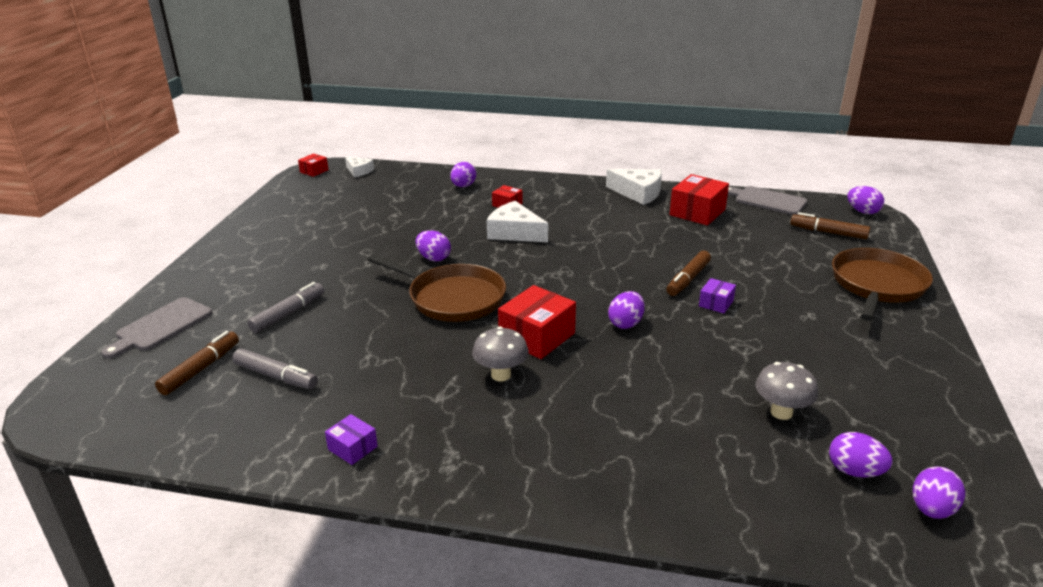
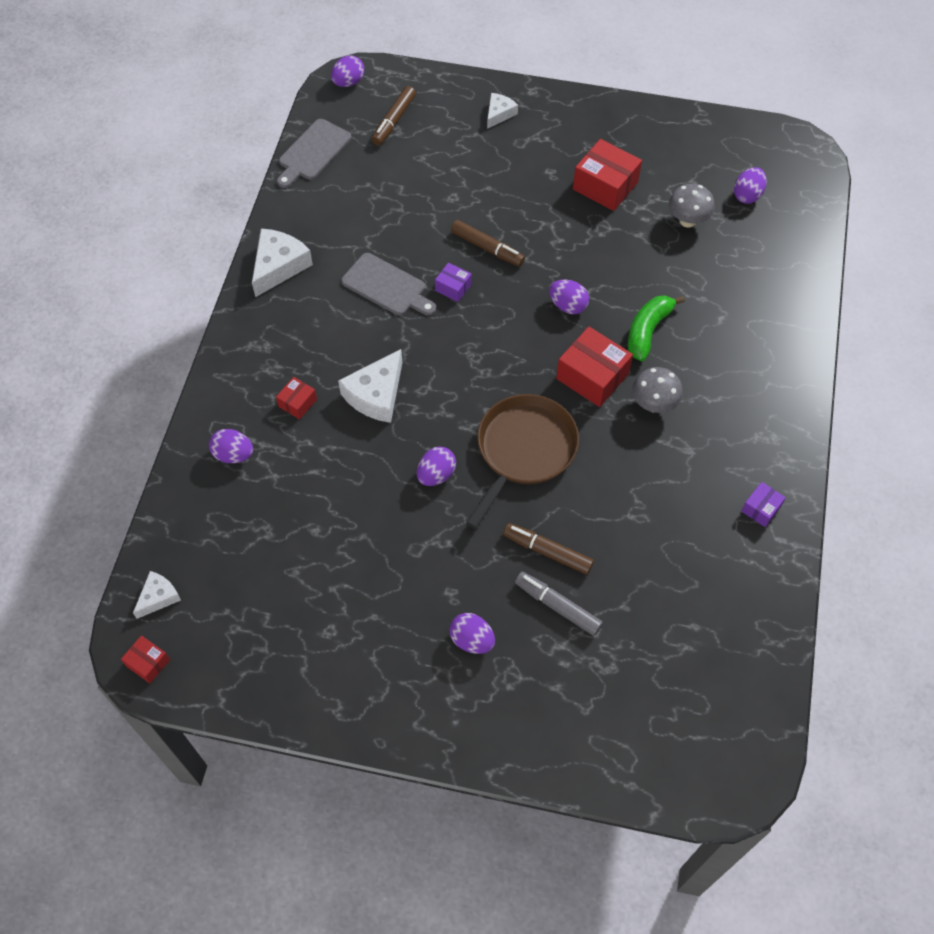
camera: 90 degrees left, 30 degrees up
grey cutting board [102,297,212,359] -> grey cutting board moved to [341,253,436,316]
brown marker [155,331,239,395] -> brown marker moved to [503,523,594,575]
grey marker [232,348,318,389] -> none
red box [670,174,729,225] -> red box moved to [573,139,642,211]
purple box [699,278,736,313] -> purple box moved to [435,262,472,302]
brown pan [832,248,933,321] -> white cheese [487,93,518,129]
purple egg [913,467,965,519] -> purple egg moved to [449,613,495,654]
none -> green banana [628,295,685,361]

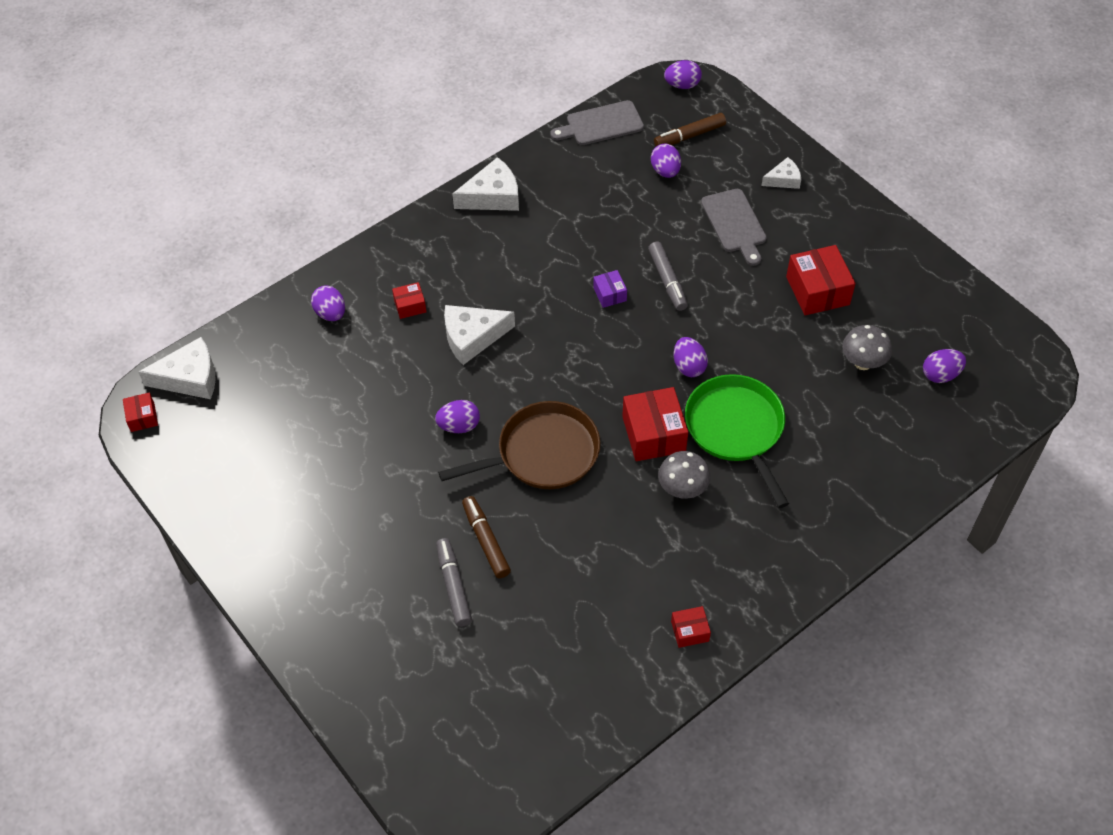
camera: 40 degrees right, 5 degrees down
white cheese [133,571,181,619] -> white cheese [138,337,216,399], size x1.70
grey cutting board [341,253,436,316] -> grey cutting board moved to [701,189,767,266]
purple egg [449,613,495,654] -> purple egg moved to [651,143,681,178]
brown marker [451,220,525,267] -> grey marker [648,241,688,311]
green banana [628,295,685,361] -> green pan [685,374,789,508]
purple box [741,482,786,527] -> red box [671,606,711,648]

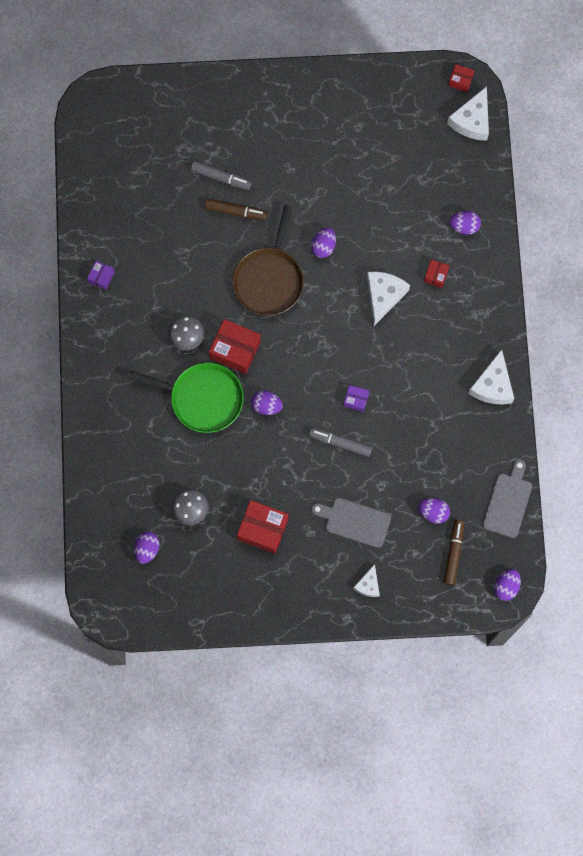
camera: 125 degrees right, 20 degrees up
red box [671,606,711,648] -> purple box [87,261,115,290]

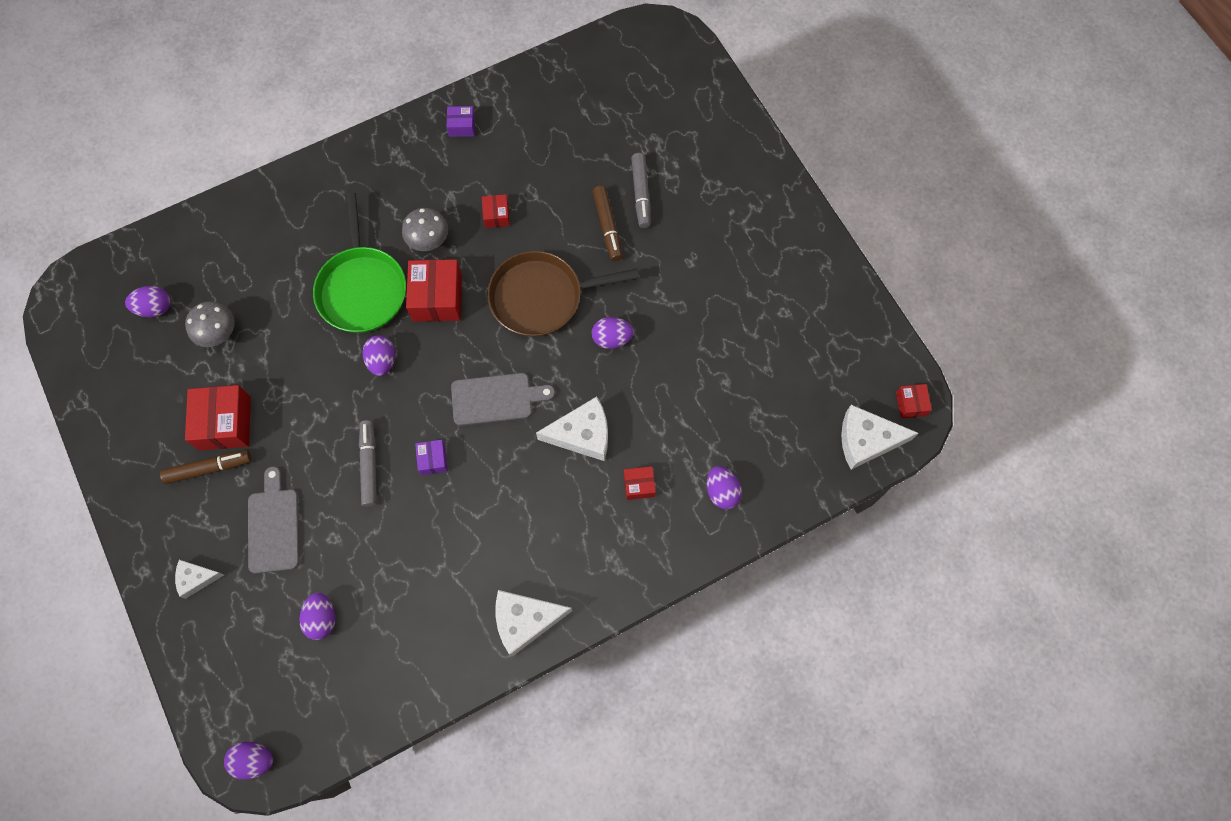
camera: 65 degrees right, 5 degrees down
brown marker [444,520,464,585] -> brown marker moved to [160,450,252,484]
grey cutting board [483,459,532,538] -> grey cutting board moved to [451,373,555,426]
none -> red box [482,194,510,228]

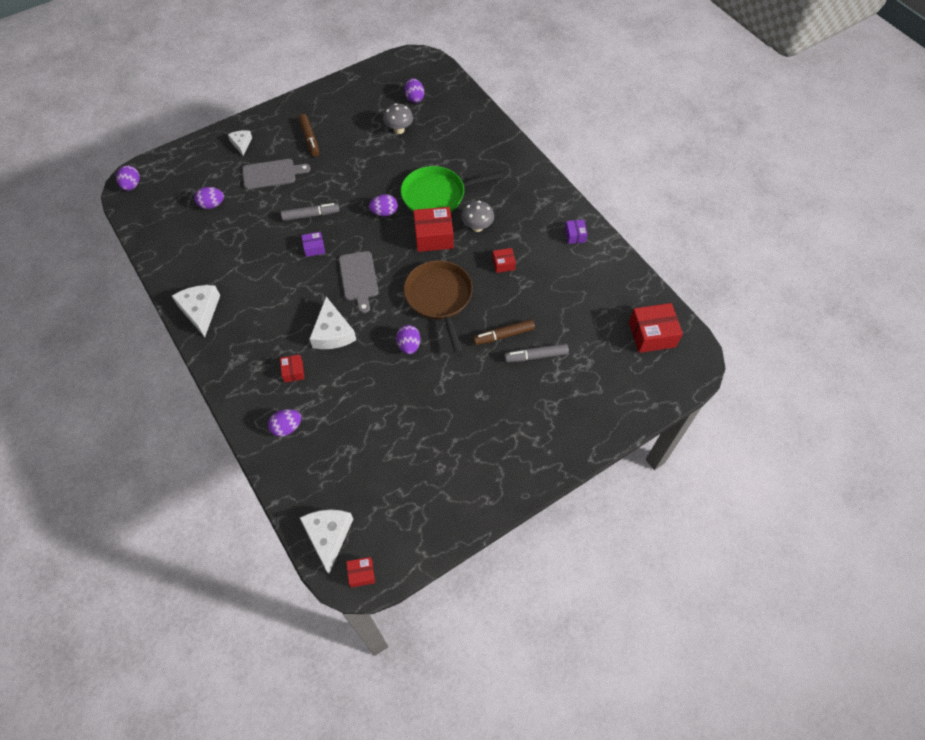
camera: 85 degrees right, 10 degrees down
red box [185,385,251,451] -> red box moved to [629,303,683,353]

